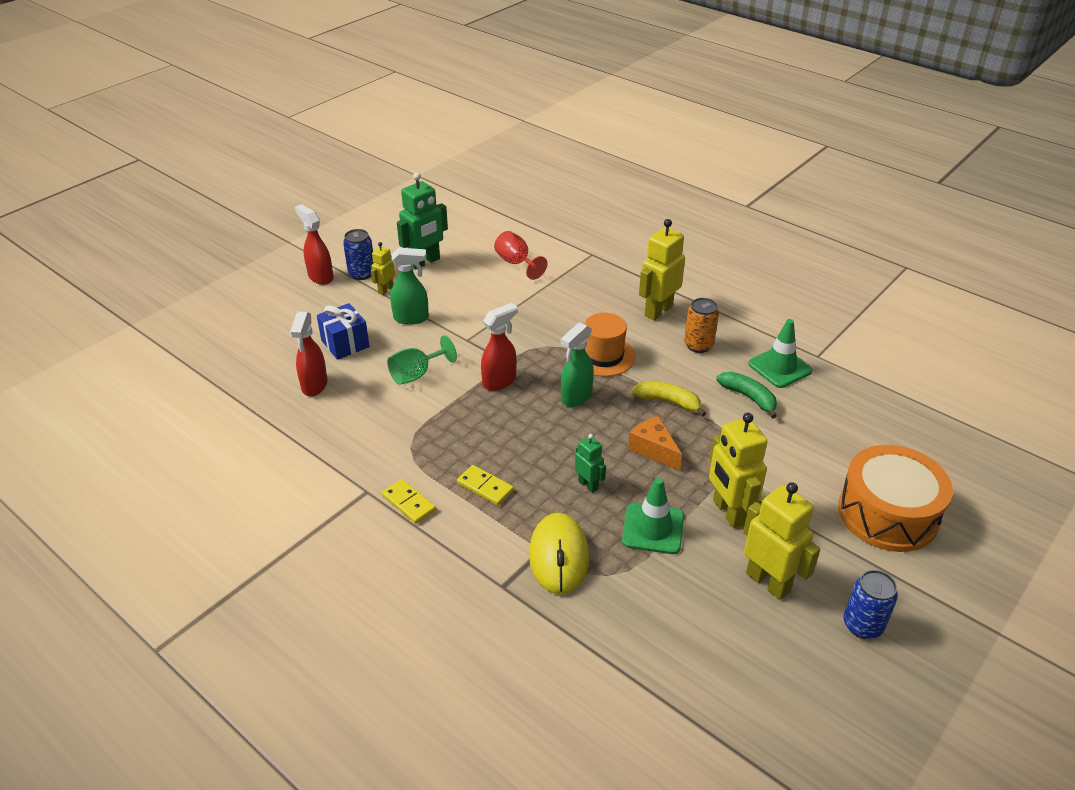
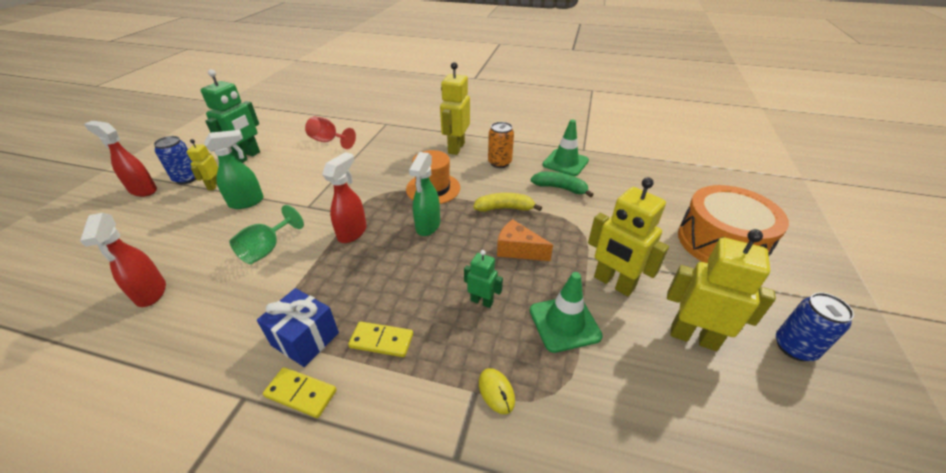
camera: 25 degrees left, 0 degrees up
blue gift [317,303,370,360] -> blue gift moved to [257,288,339,367]
yellow mouse [529,513,589,594] -> yellow mouse [479,368,515,414], size x0.46

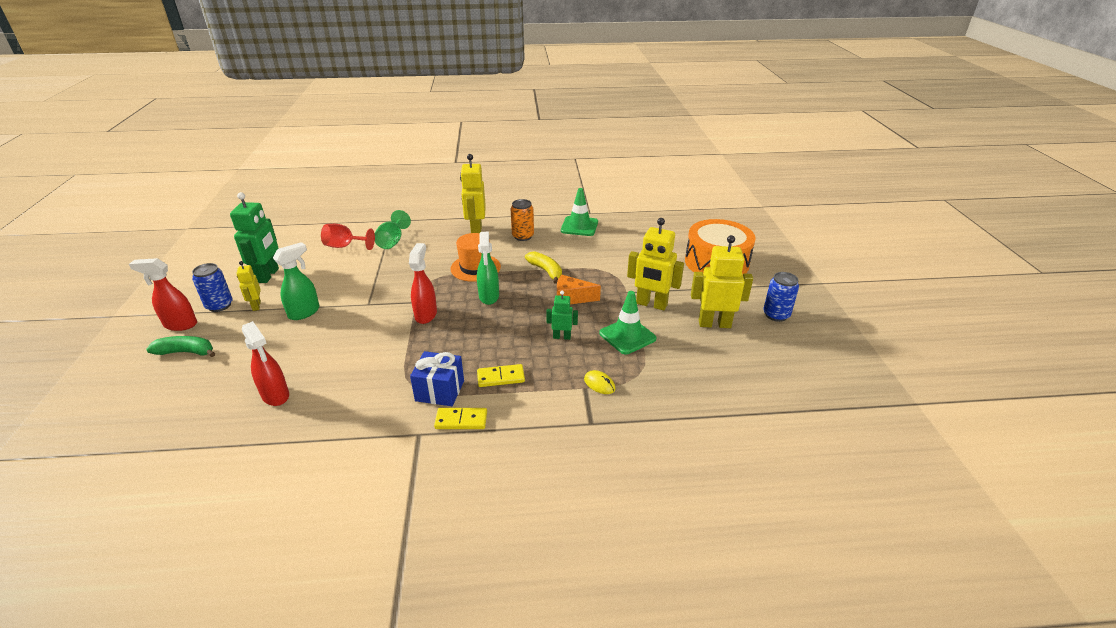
camera: 20 degrees left, 5 degrees down
green goblet [229,205,304,264] -> green goblet moved to [374,210,411,249]
yellow banana [474,193,542,212] -> yellow banana turned 75 degrees clockwise [525,251,562,284]
green banana [531,172,594,197] -> green banana moved to [146,336,215,357]

